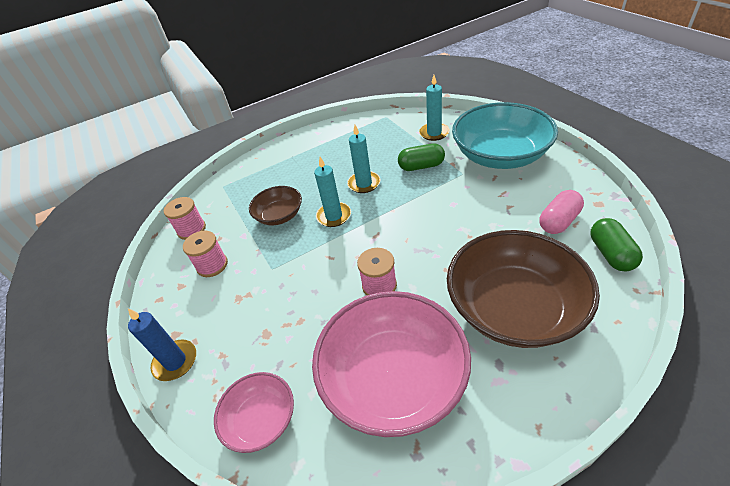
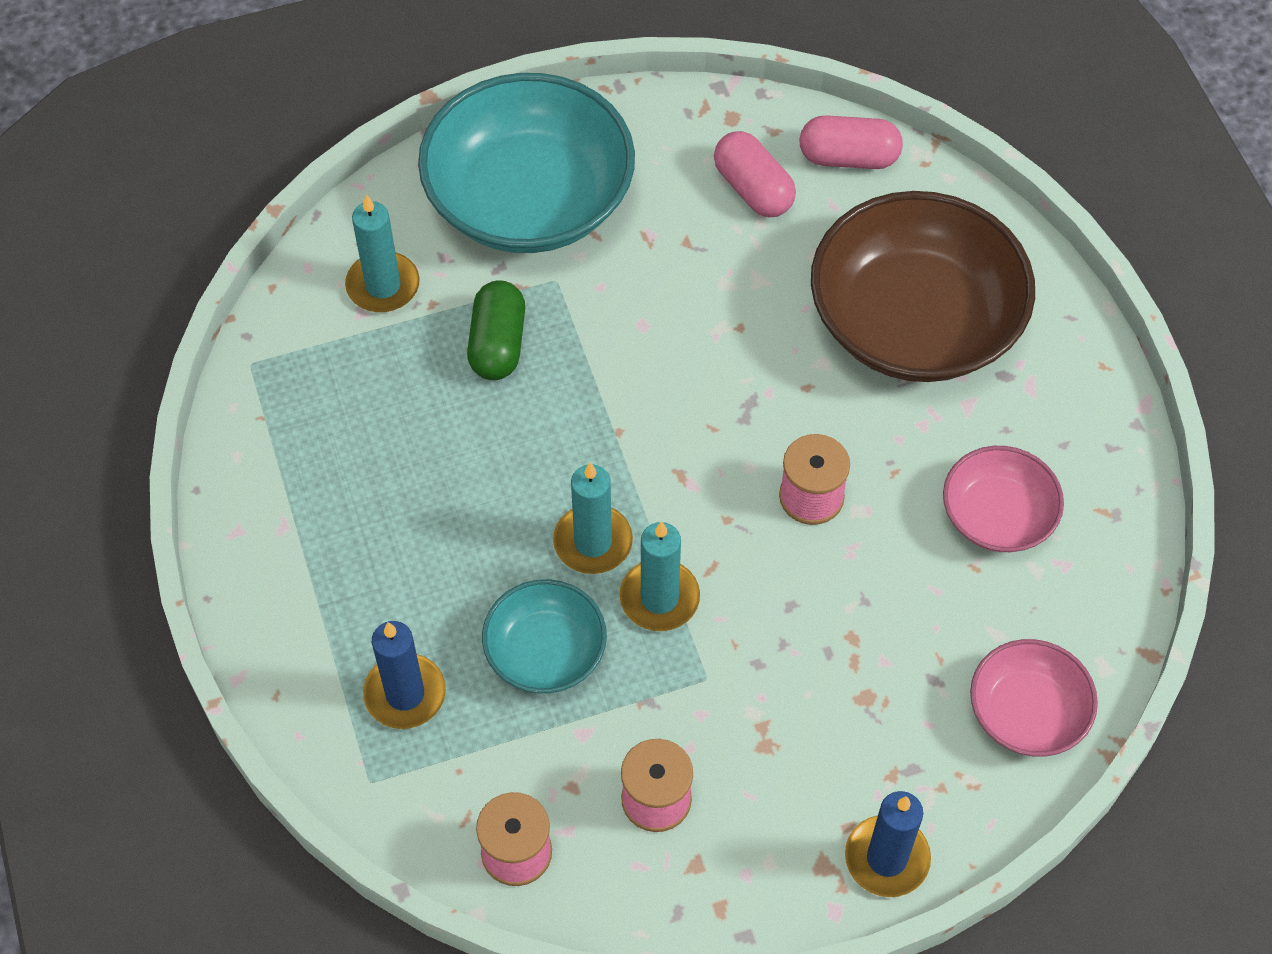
camera: 85 degrees left, 15 degrees up
brown bowl [249,186,302,225] -> turquoise bowl [482,579,607,693]
pink bowl [312,291,471,437] -> pink bowl [943,446,1064,552], size x0.52
turquoise candle [347,125,380,193] -> turquoise candle moved to [619,521,700,631]
green capsule [590,218,643,271] -> pink capsule [799,115,903,169]
none -> blue candle [363,621,446,729]

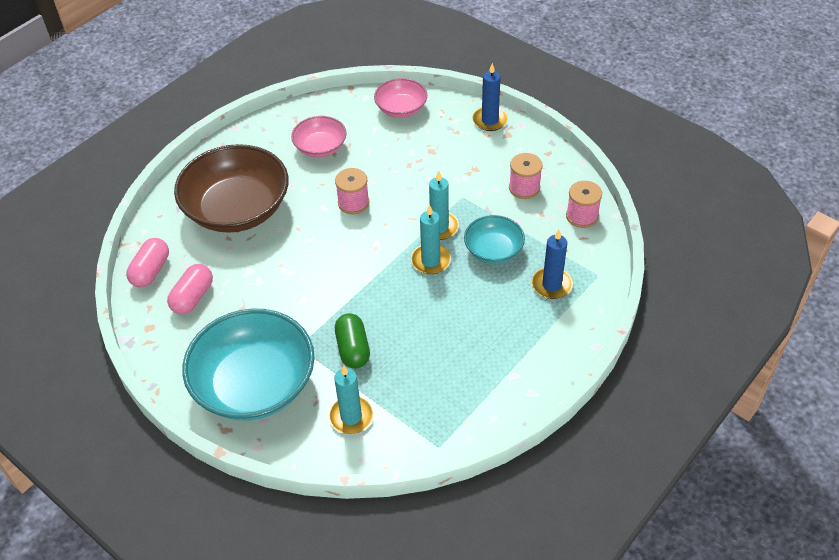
camera: 120 degrees left, 10 degrees down
green capsule [467,280,525,380] -> green capsule turned 75 degrees counterclockwise [335,313,370,369]
pink capsule [799,115,903,169] -> pink capsule turned 45 degrees clockwise [126,238,169,288]

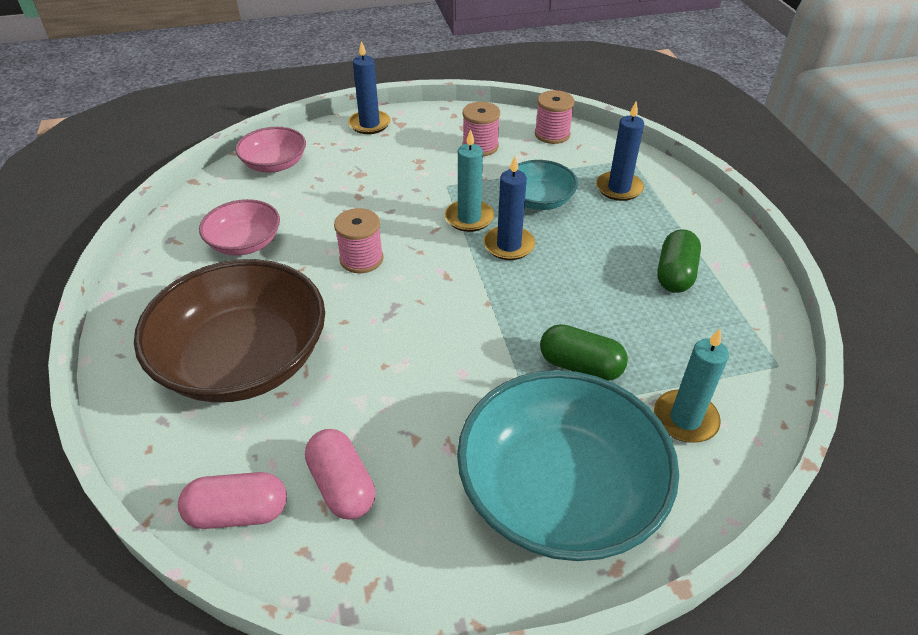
camera: 55 degrees left, 5 degrees down
pink capsule [126,238,169,288] -> pink capsule turned 60 degrees counterclockwise [178,472,287,529]
turquoise candle [411,205,451,274] -> blue candle [483,156,535,260]
none -> green capsule [657,229,701,293]

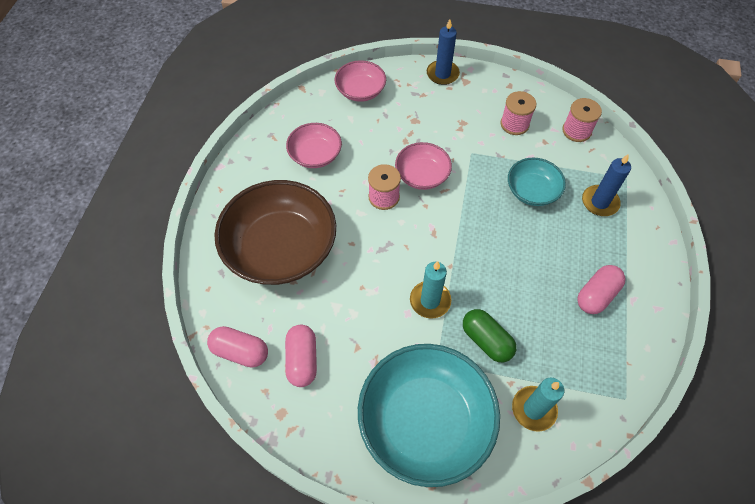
camera: 25 degrees right, 15 degrees up
turquoise candle [445,129,494,232] -> turquoise candle moved to [410,261,451,318]
blue candle [483,156,535,260] -> none
green capsule [657,229,701,293] -> pink capsule [577,265,625,314]
none -> pink bowl [395,142,452,190]

